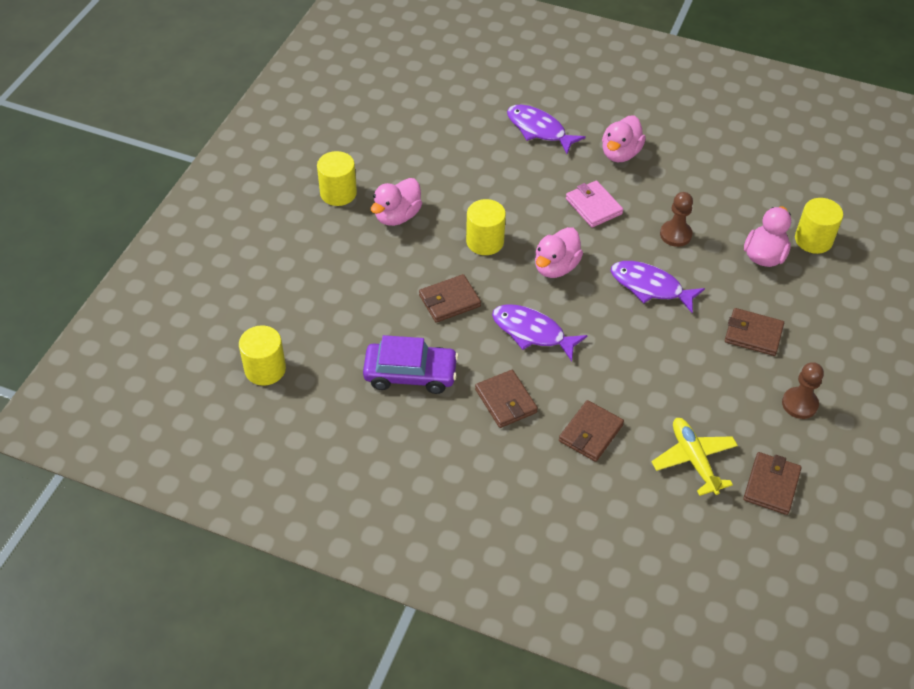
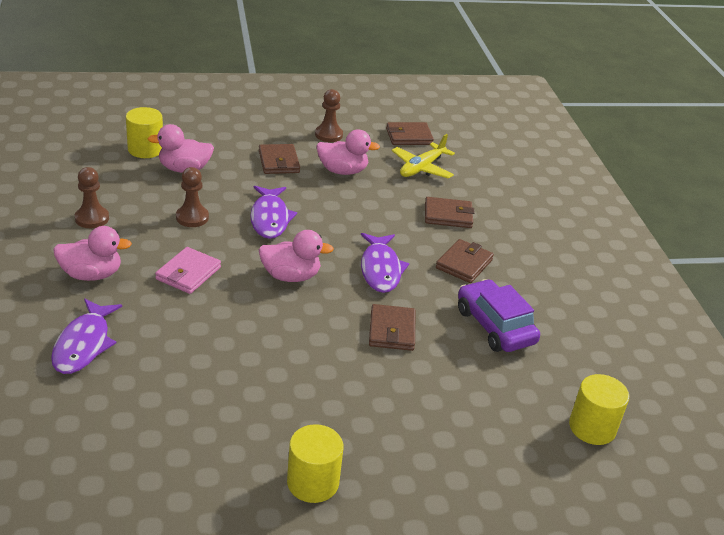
camera: 125 degrees left, 15 degrees down
pink duck [371,178,422,226] -> pink duck moved to [316,129,380,175]
brown wallet [419,274,481,323] -> brown wallet turned 60 degrees clockwise [369,304,416,351]
yellow cylinder [466,199,506,255] -> none
none -> brown pawn [75,167,109,228]

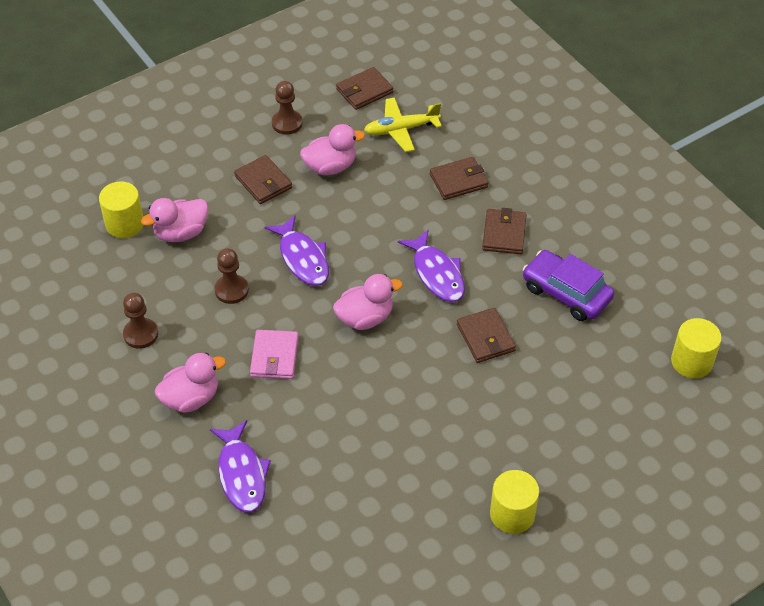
camera: 20 degrees left, 15 degrees up
yellow plane [392,134,455,179] -> yellow plane turned 60 degrees clockwise [364,98,442,152]

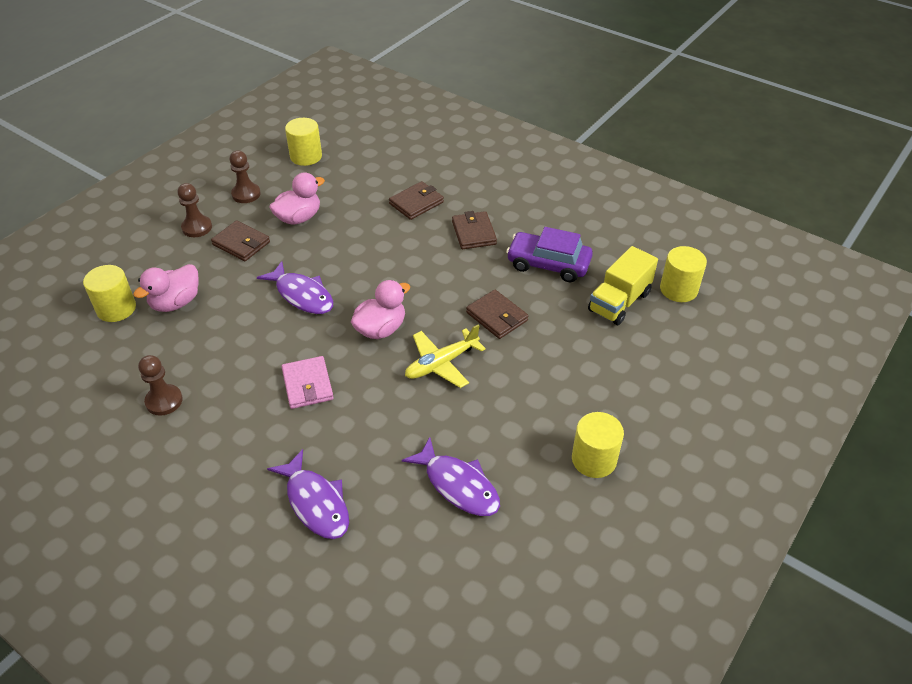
camera: 20 degrees left, 5 degrees down
pink duck [155,353,226,413] -> none
brown pawn [214,248,249,304] -> brown pawn moved to [177,183,212,237]
brown wallet [336,67,393,110] -> yellow cylinder [285,118,322,166]
yellow plane [364,98,442,152] -> yellow plane moved to [405,324,486,388]
purple fish [398,229,465,302] -> purple fish moved to [402,437,500,516]
none -> yellow truck [588,246,658,325]

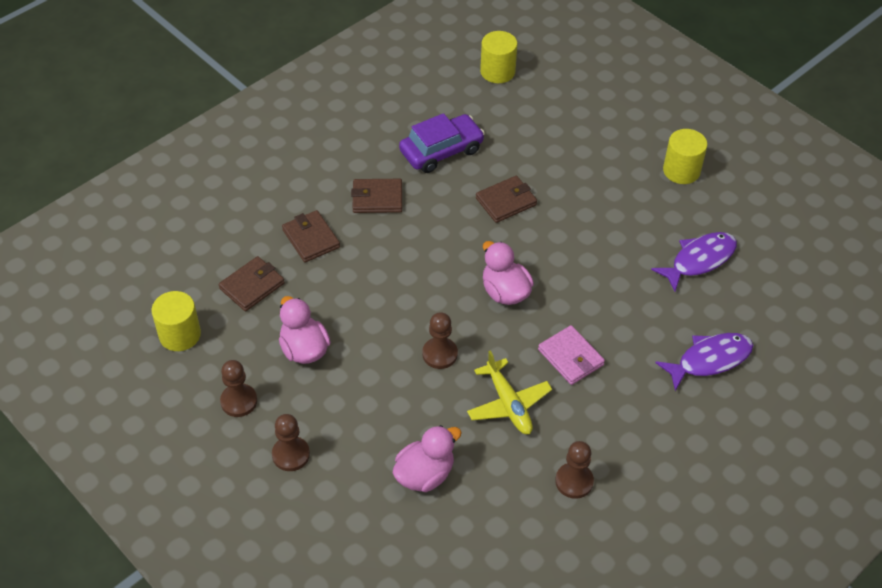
camera: 80 degrees left, 5 degrees up
yellow cylinder [83,265,136,322] -> none
pink duck [133,264,199,312] -> pink duck turned 90 degrees counterclockwise [393,425,462,492]
brown wallet [211,220,270,261] -> brown wallet moved to [219,256,285,311]
purple fish [257,261,333,314] -> brown pawn [422,312,458,369]
pink wallet [281,356,334,409] -> pink wallet turned 60 degrees clockwise [538,325,605,385]
yellow plane [405,324,486,388] -> yellow plane moved to [467,350,552,434]
purple car [506,227,593,282] -> purple car turned 150 degrees counterclockwise [399,113,485,173]
yellow truck [588,246,658,325] -> none

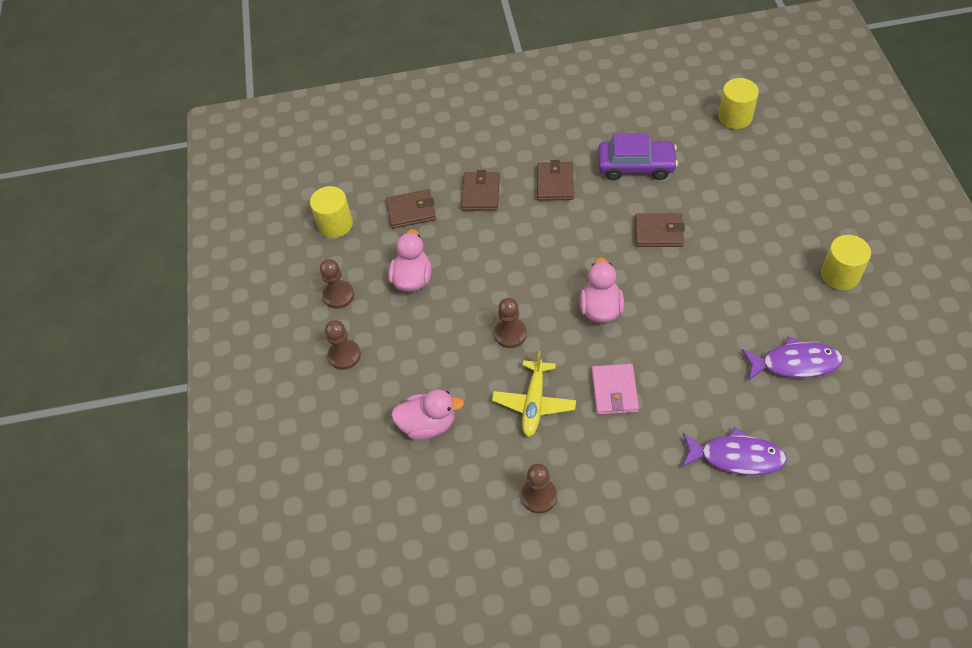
camera: 40 degrees right, 5 degrees up
brown wallet [351,179,402,213] -> brown wallet turned 60 degrees clockwise [537,160,574,201]

